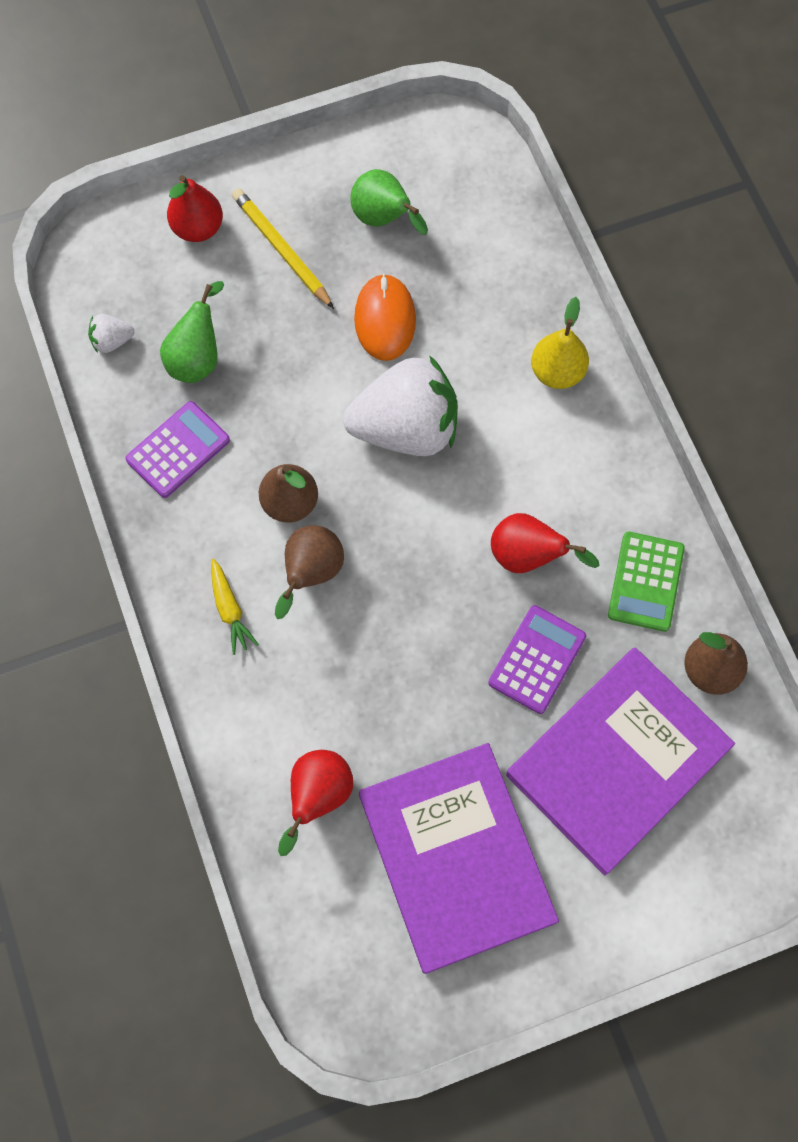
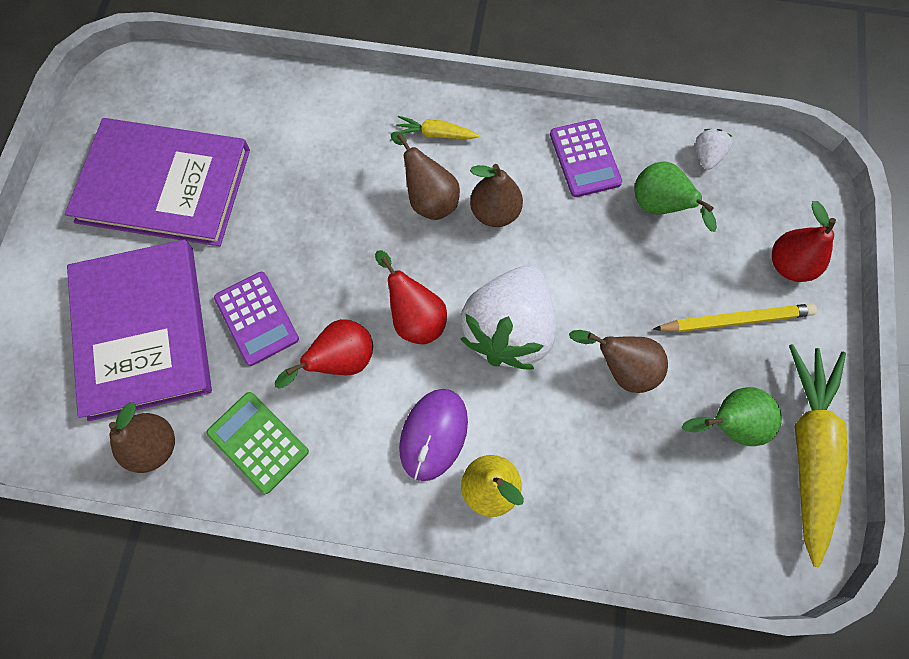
camera: 120 degrees right, 0 degrees up
red pear [278,750,353,856] -> red pear moved to [375,250,447,344]
orange mouse [354,273,416,361] -> brown pear [569,330,668,393]
none -> purple mouse [399,389,468,481]
none -> yellow carrot [789,344,848,567]

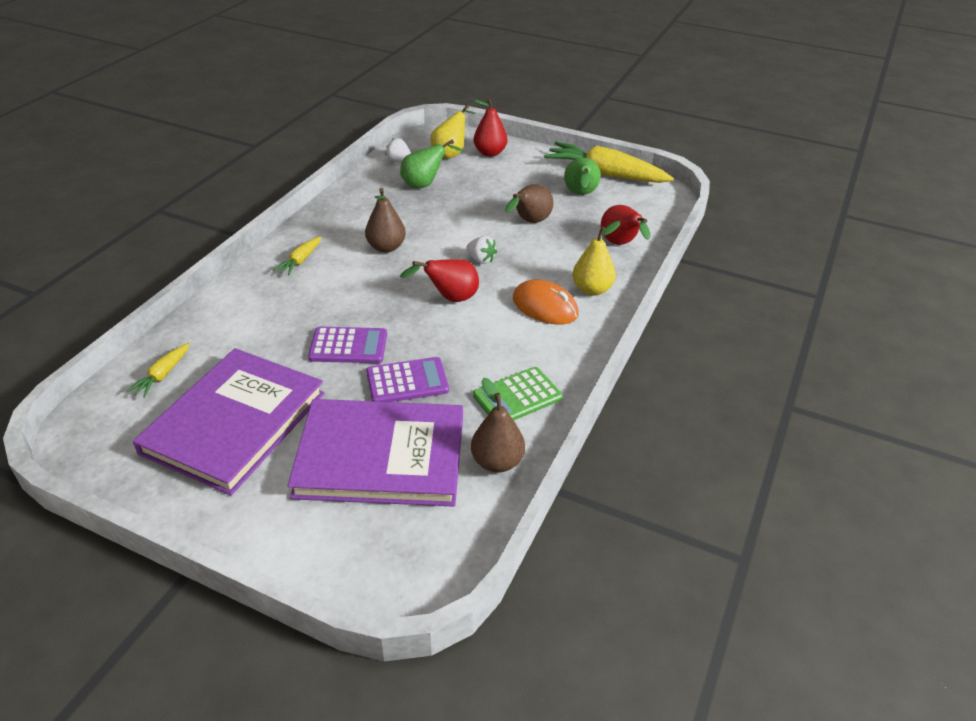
camera: 75 degrees left, 30 degrees down
red pear [275,319,373,389] -> red pear moved to [601,205,650,245]
brown pear [391,131,460,220] -> none
purple mouse [399,389,468,481] -> orange mouse [513,279,579,325]
white strawberry [461,265,556,370] -> white strawberry [467,236,497,264], size x0.41
purple calculator [550,119,622,197] -> purple calculator moved to [308,327,387,363]
yellow pencil [653,303,817,332] -> none
none -> yellow carrot [126,343,190,398]
none -> yellow pear [430,104,476,159]

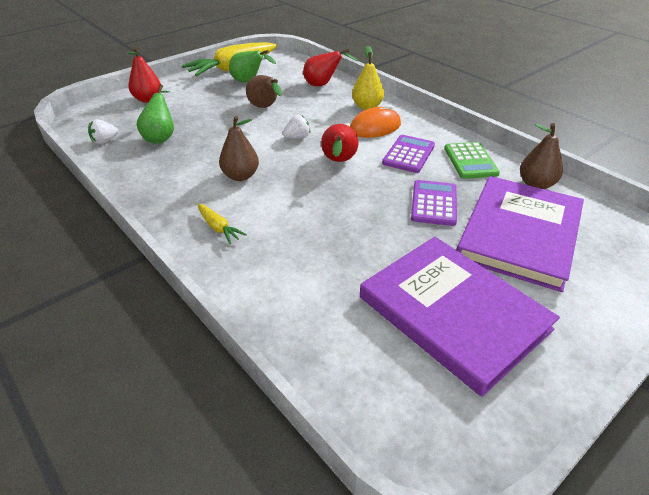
camera: 65 degrees left, 0 degrees up
yellow carrot [126,343,190,398] -> none
purple calculator [308,327,387,363] -> purple calculator moved to [382,135,435,173]
yellow pear [430,104,476,159] -> none

